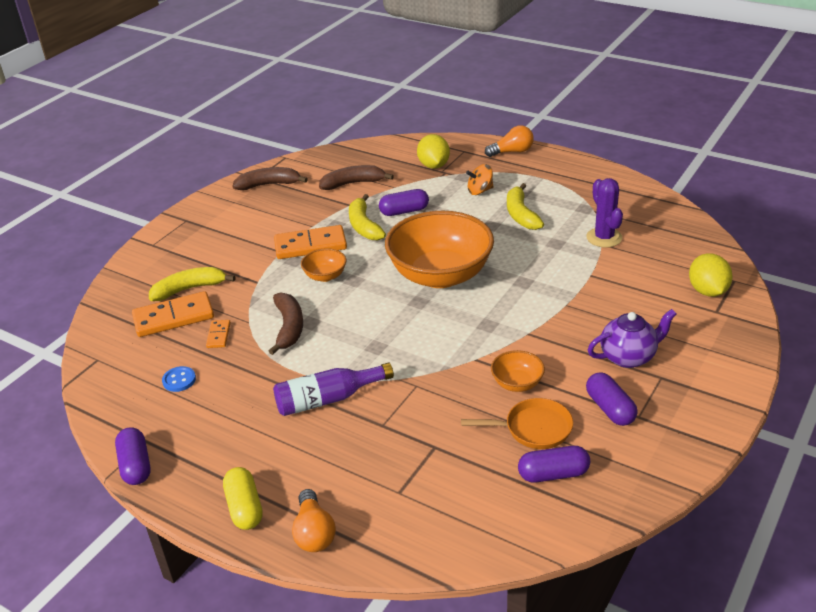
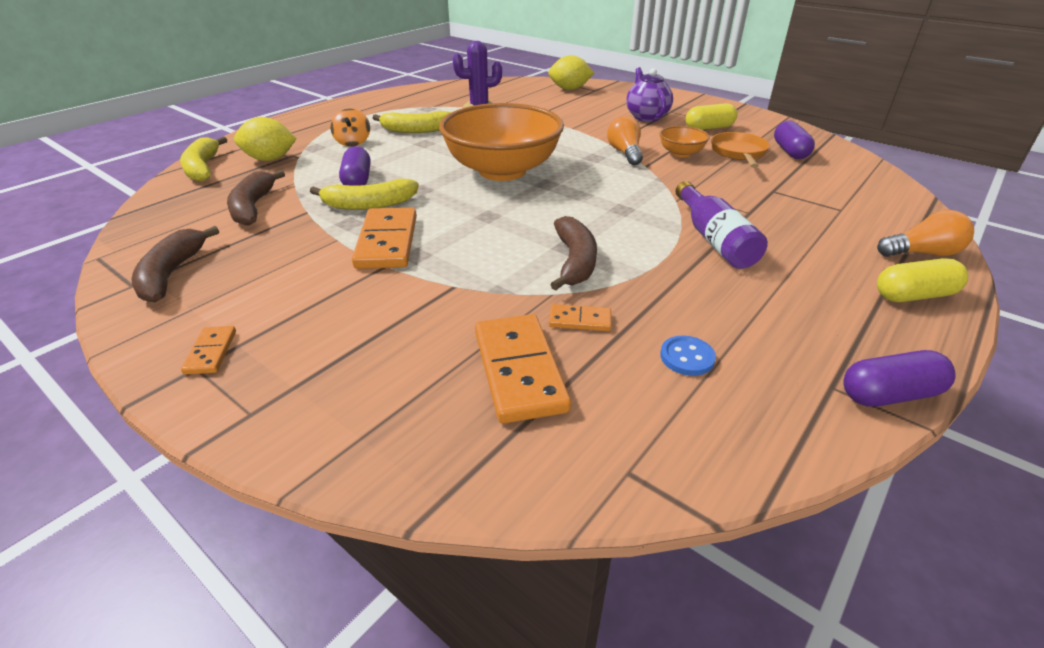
camera: 85 degrees left, 0 degrees up
yellow banana [149,267,236,301] -> yellow banana moved to [180,137,227,182]
brown banana [269,292,303,355] -> brown banana turned 90 degrees clockwise [550,216,597,291]
orange bowl [301,248,346,282] -> none
orange light bulb [485,125,534,157] -> orange light bulb moved to [607,116,643,165]
purple capsule [586,372,638,426] -> yellow capsule [686,103,738,130]
none -> orange domino [181,326,236,375]

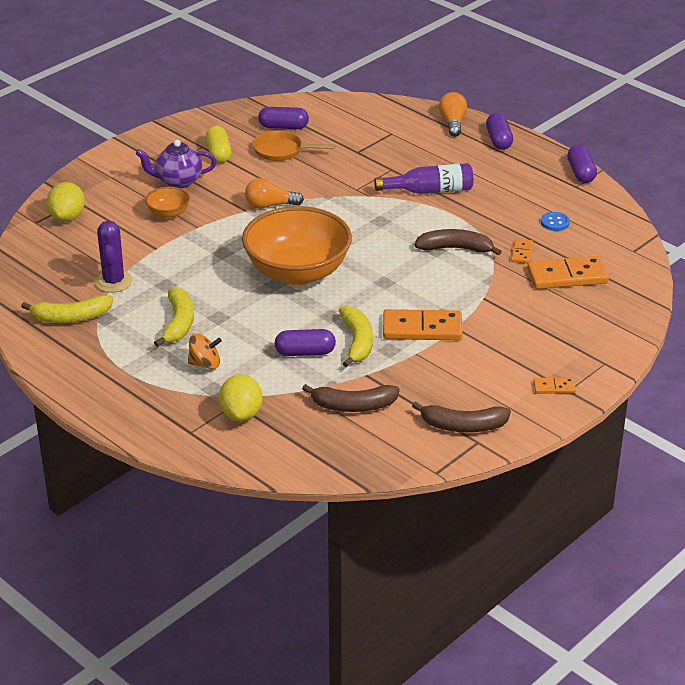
camera: 85 degrees left, 0 degrees up
yellow banana [180,137,227,182] -> yellow banana moved to [21,295,113,323]
orange bowl [659,126,710,157] -> orange bowl moved to [145,187,190,219]
yellow capsule [877,258,968,302] -> purple capsule [486,113,513,150]

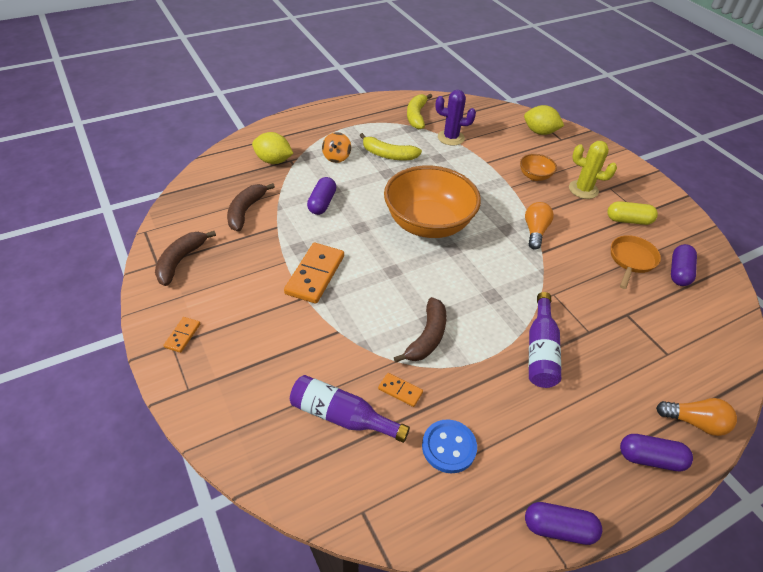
camera: 105 degrees right, 10 degrees up
purple teapot [136,140,216,188] -> yellow cactus [569,141,617,199]
yellow banana [339,306,373,368] -> none
orange domino [527,256,609,289] -> purple bottle [290,375,410,443]
blue button [541,212,570,231] -> blue button [422,419,477,473], size x1.54

